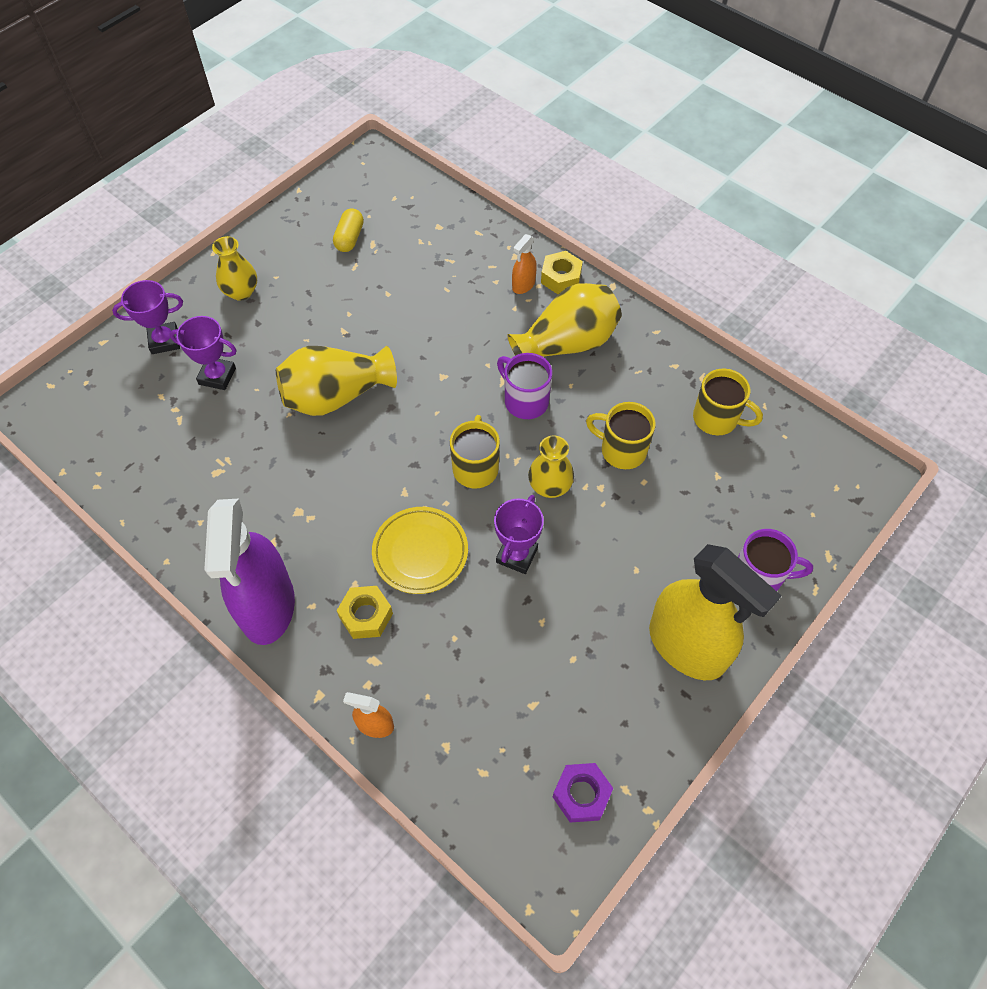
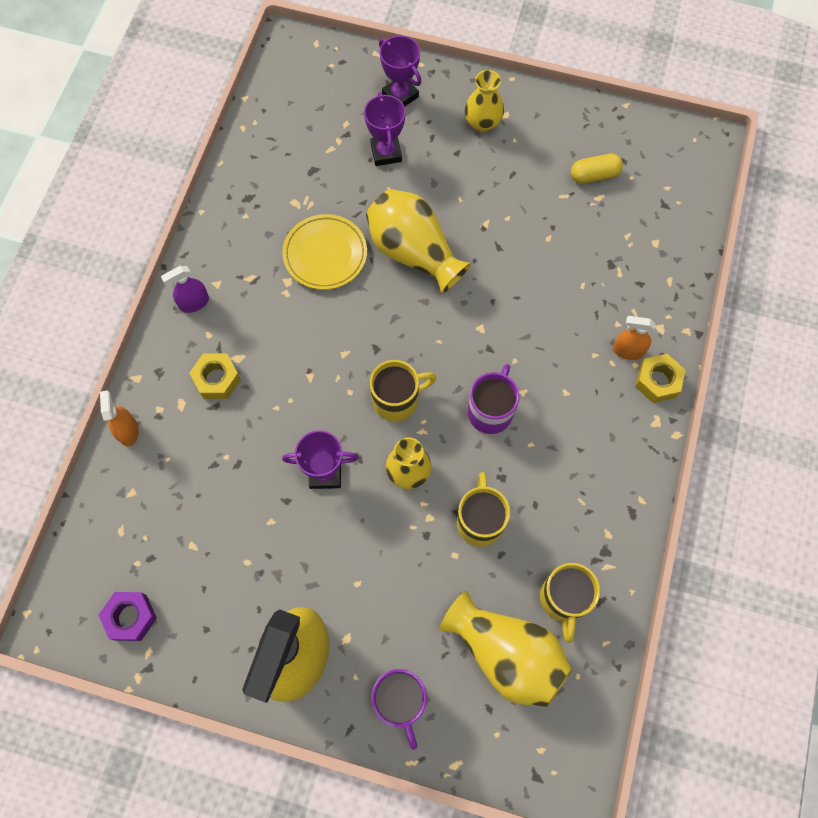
camera: 65 degrees right, 10 degrees up
purple spray bottle [204,499,295,645] -> purple spray bottle [161,266,209,313], size x0.42
yellow plate [372,507,468,594] -> yellow plate moved to [282,214,367,290]
yellow vase [507,283,622,356] -> yellow vase moved to [439,591,572,707]

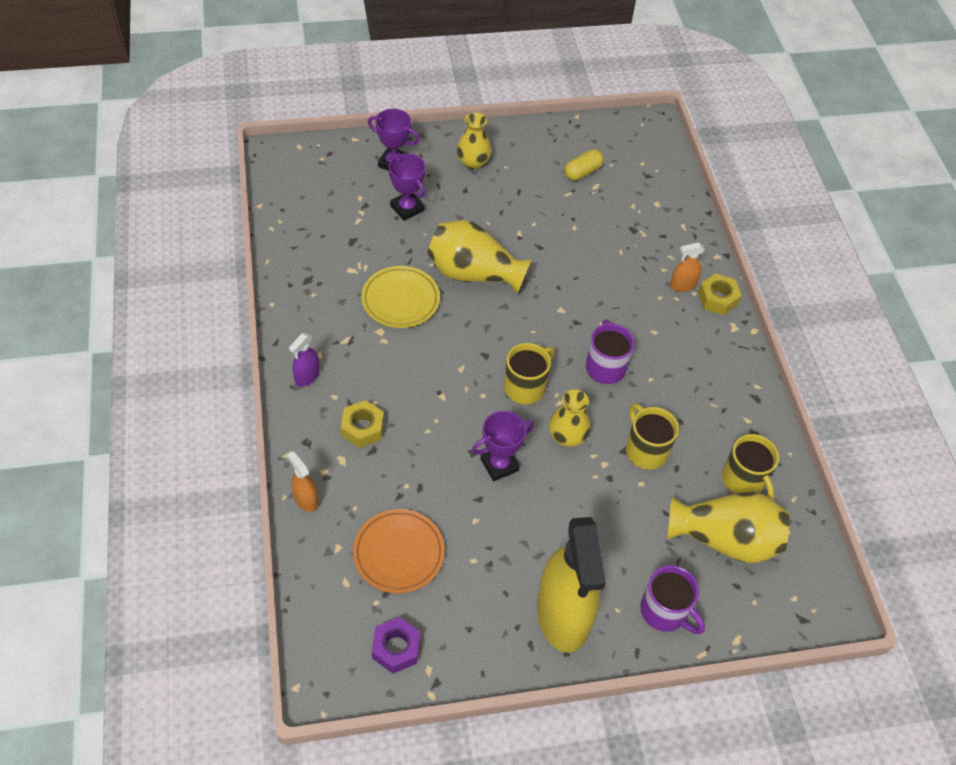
camera: 30 degrees left, 15 degrees down
none -> orange plate [353,509,445,593]

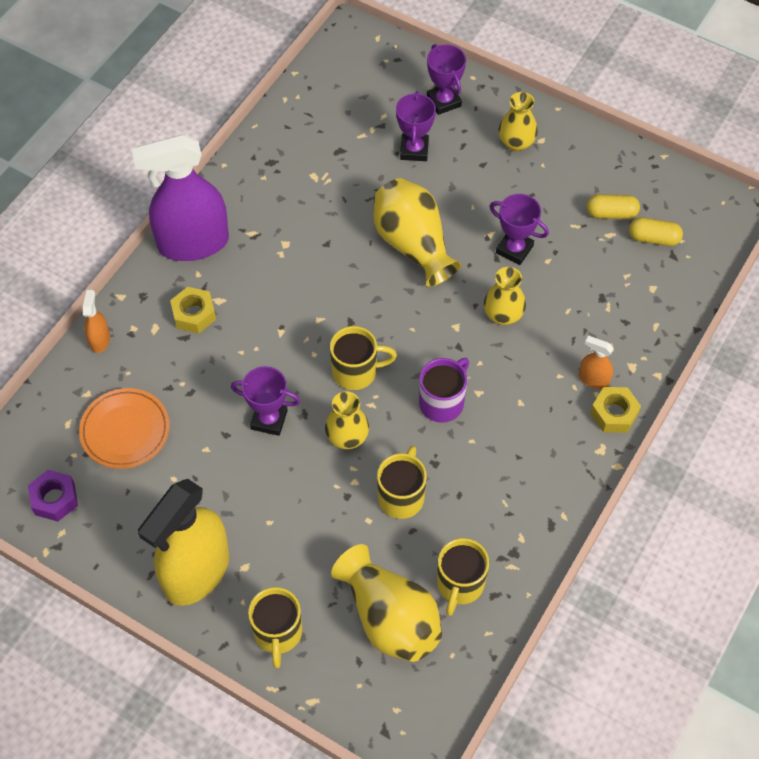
camera: 45 degrees right, 5 degrees up
purple spray bottle [289,333,320,387] -> purple spray bottle [132,135,229,261], size x2.37
yellow plate [361,266,440,328] -> none
purple mug [640,565,705,634] -> yellow mug [248,587,302,669]
none -> yellow vase [484,267,526,325]
none -> purple trophy [489,194,549,265]
none -> yellow capsule [629,217,683,246]

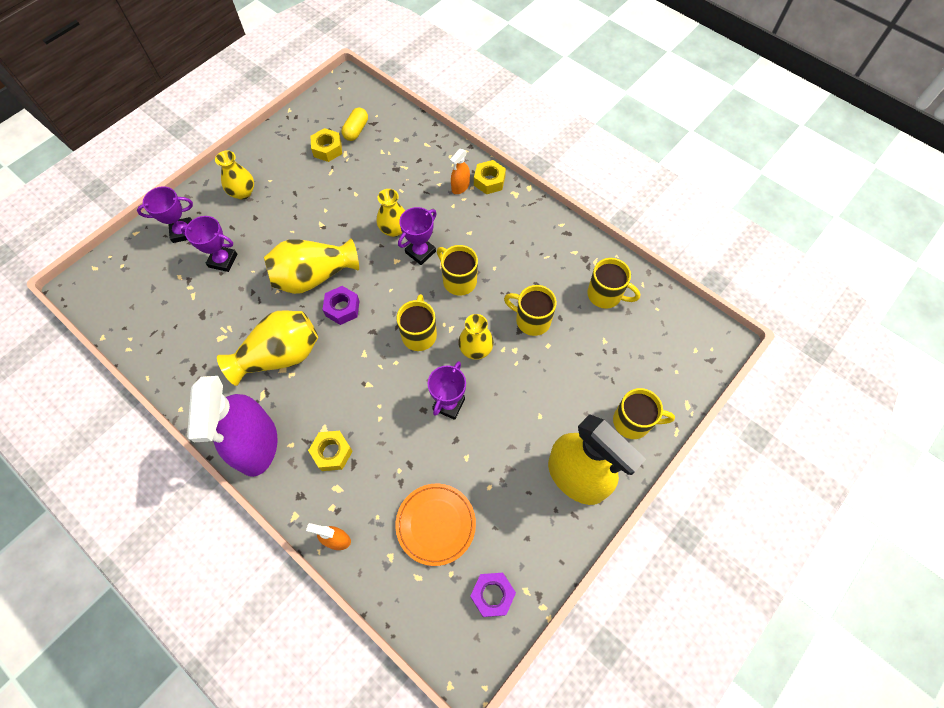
camera: 80 degrees left, 5 degrees up
yellow vase [331,544,442,662] -> yellow vase moved to [217,310,318,386]
purple mug [419,358,469,423] -> yellow mug [437,245,478,296]
purple trophy [489,194,549,265] -> purple trophy moved to [398,207,437,265]
yellow capsule [587,194,640,219] -> yellow nut [310,128,342,162]
none -> purple nut [322,286,359,325]

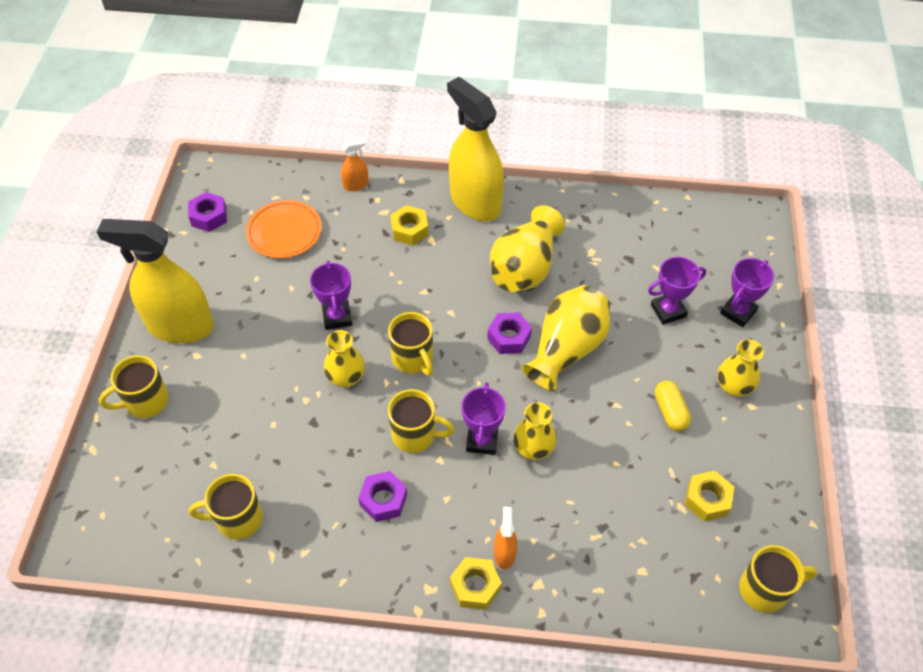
camera: 145 degrees right, 10 degrees down
purple spray bottle [187,376,277,477] -> yellow spray bottle [447,77,504,221]
yellow capsule [342,107,368,141] -> yellow capsule moved to [655,380,691,431]
yellow mug [504,285,557,336] -> yellow mug moved to [739,545,817,613]
none -> purple nut [358,471,407,522]

